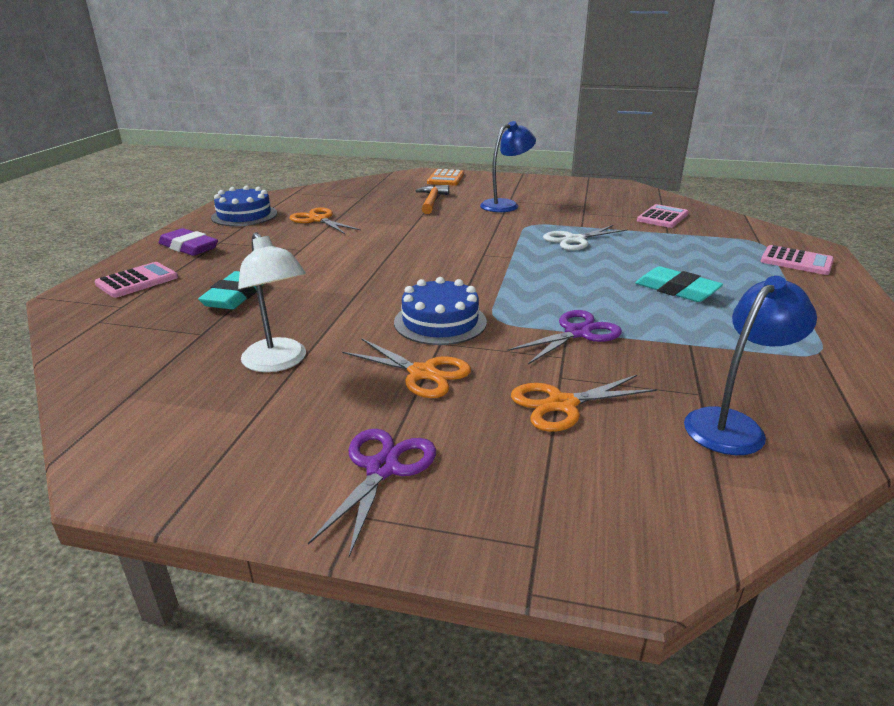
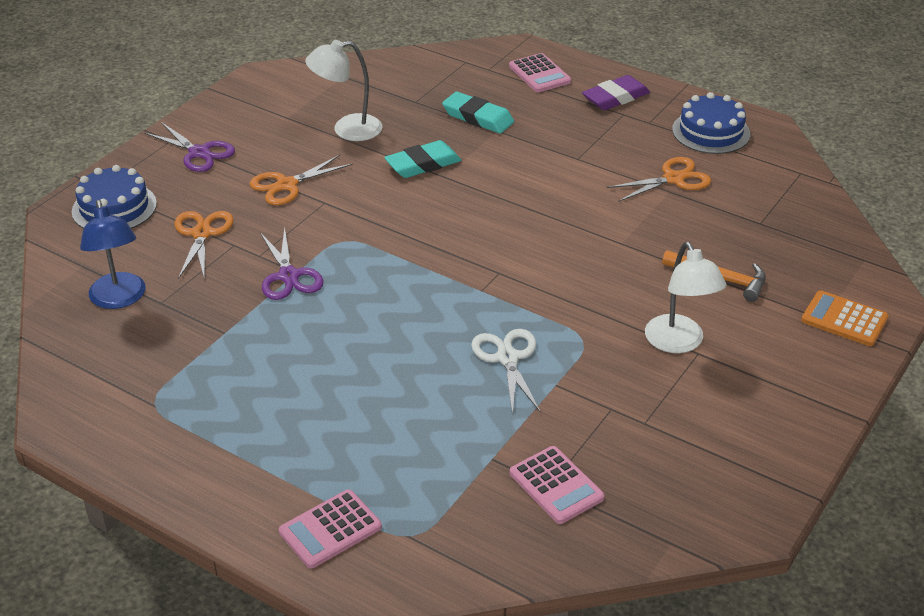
camera: 110 degrees right, 10 degrees up
blue cake [394,277,487,345] -> blue cake moved to [72,165,157,229]
blue lamp [480,121,536,212] -> white lamp [645,242,726,353]
turquoise eraser [635,266,723,302] -> turquoise eraser moved to [384,140,462,178]

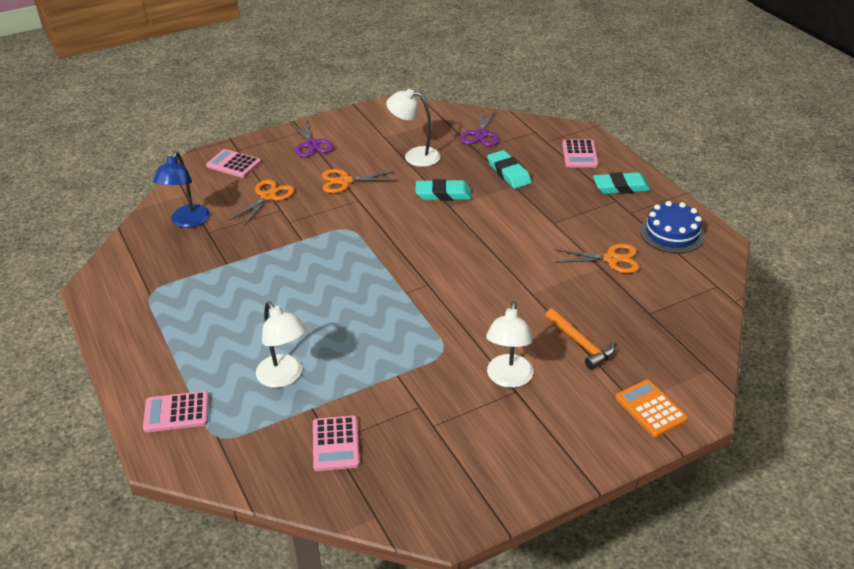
camera: 30 degrees right, 0 degrees up
blue cake [72,165,157,229] -> pink calculator [206,149,261,178]
purple scissors [260,227,324,300] -> purple scissors moved to [460,110,499,146]
white scissors [471,329,541,415] -> none
purple eraser [582,75,650,110] -> turquoise eraser [593,172,651,194]
none -> white lamp [256,302,306,388]

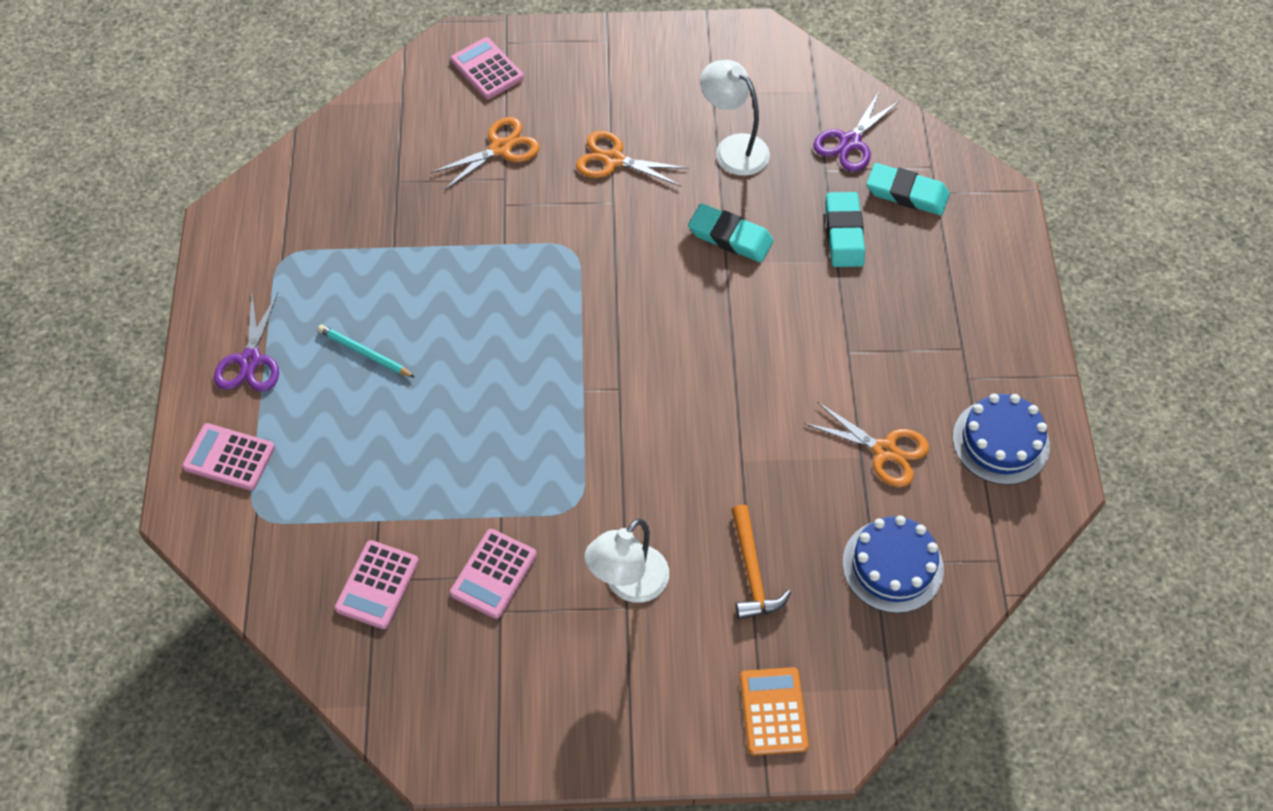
camera: 25 degrees right, 20 degrees up
blue lamp [153,152,210,228] -> none
white lamp [256,302,306,388] -> none
purple scissors [290,119,334,157] -> purple scissors moved to [214,292,279,392]
pink calculator [562,140,598,168] -> pink calculator moved to [450,529,537,619]
turquoise eraser [593,172,651,194] -> turquoise eraser moved to [867,163,950,215]
none -> turquoise pencil [317,325,415,378]
none -> blue cake [842,515,944,613]

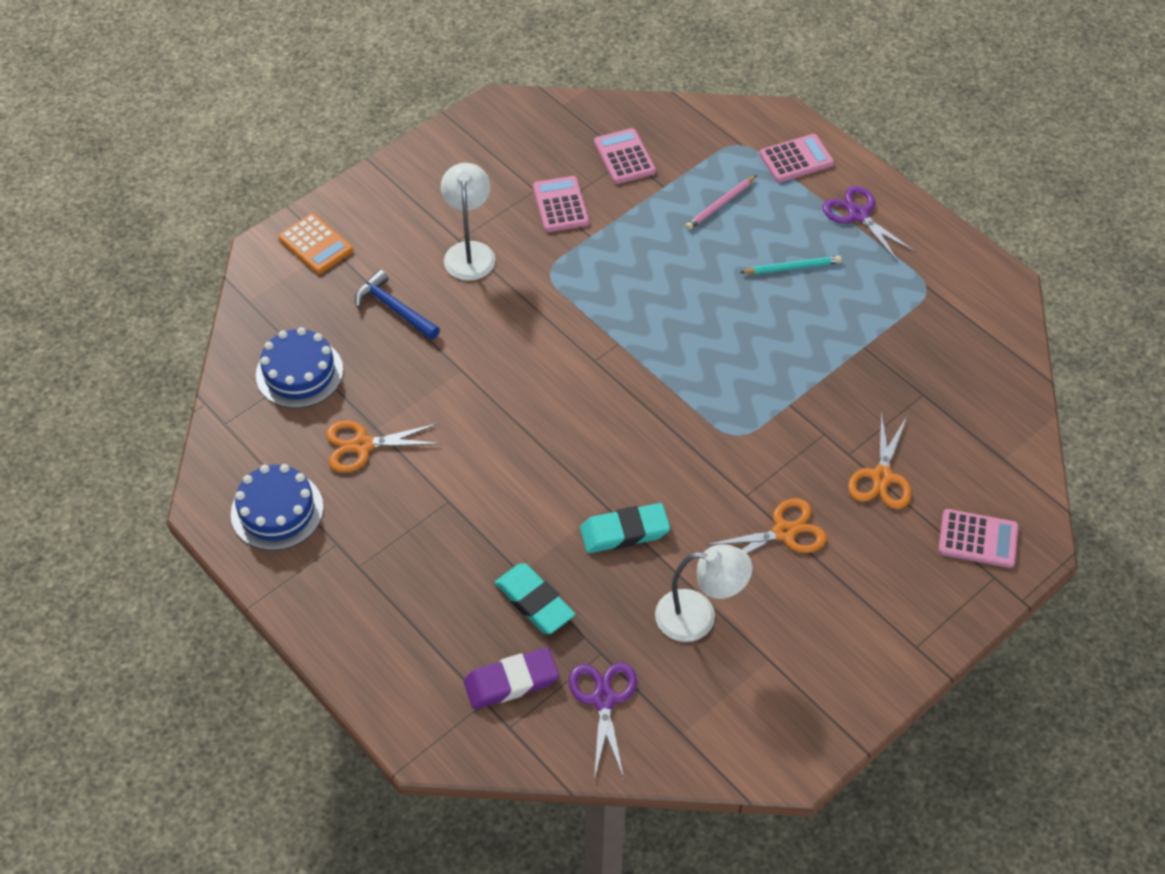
camera: 140 degrees right, 5 degrees down
orange hammer [731,505,791,620] -> blue hammer [355,269,440,340]
turquoise eraser [867,163,950,215] -> purple eraser [464,648,559,709]
none -> pink pencil [685,175,757,230]

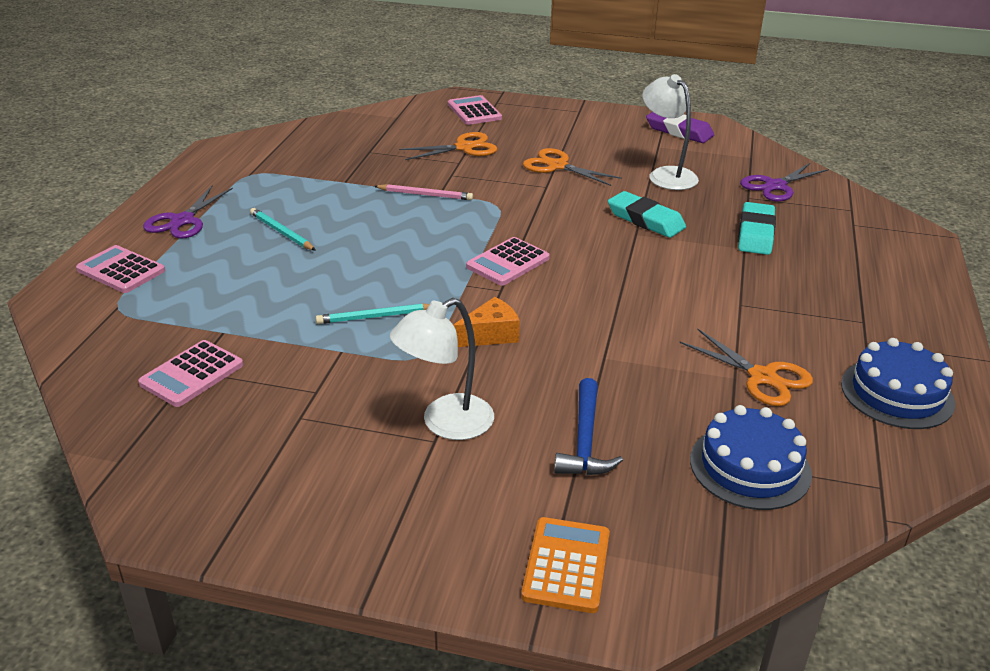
camera: 125 degrees left, 20 degrees down
purple eraser [464,648,559,709] -> purple eraser moved to [646,112,714,143]
pink calculator [533,176,589,232] -> pink calculator moved to [466,237,550,286]
pink pencil [685,175,757,230] -> pink pencil moved to [374,184,473,200]
none -> turquoise pencil [316,303,429,324]
none -> orange cheese [454,297,520,347]

